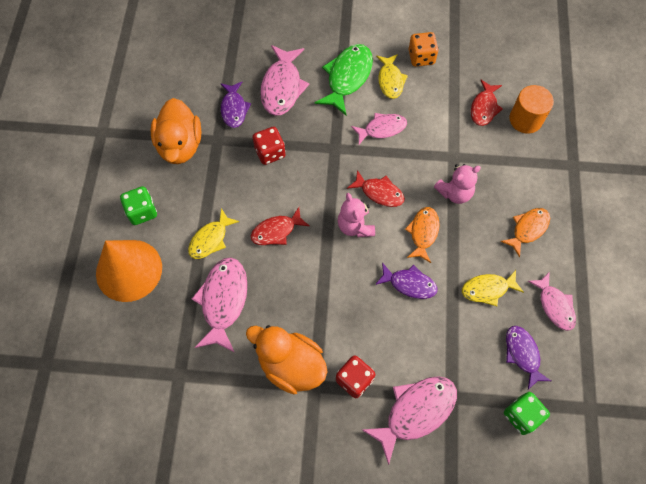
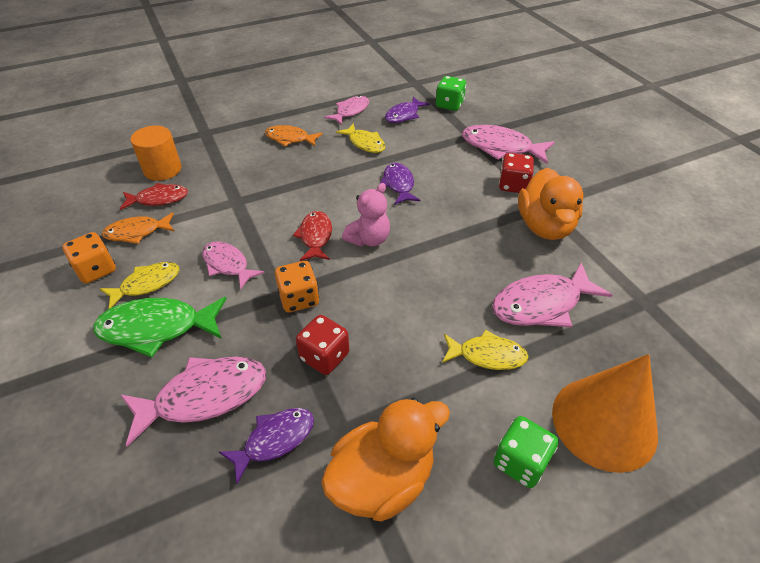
camera: 120 degrees left, 20 degrees down
red fish [250,207,309,245] -> none
orange fish [405,207,440,263] -> orange fish moved to [102,212,175,244]
pink teddy bear [434,164,481,204] -> none
none -> orange dice [275,261,319,312]

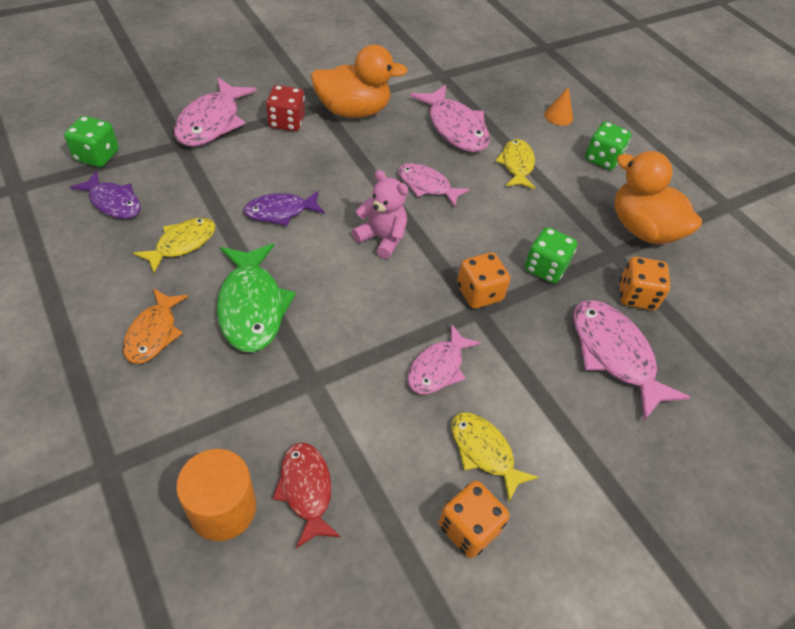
camera: 100 degrees left, 5 degrees up
green fish [93,297,227,358] -> green fish moved to [217,243,296,352]
orange fish [102,212,175,244] -> none
purple fish [219,408,314,484] -> orange dice [619,257,670,310]
red fish [293,211,332,261] -> none
red dice [296,315,349,375] -> green dice [525,227,577,284]
pink fish [324,96,369,125] -> pink fish moved to [398,163,470,207]
orange cone [552,354,658,473] -> orange cone [544,87,573,126], size x0.41

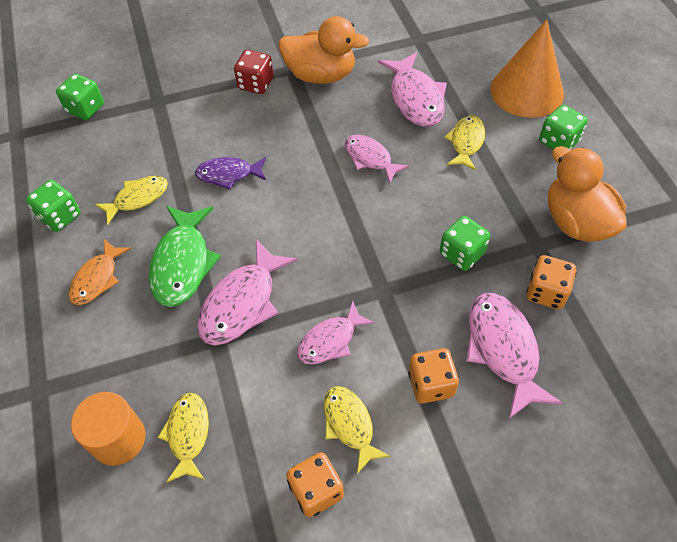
camera: 20 degrees right, 5 degrees up
purple fish [70,171,141,219] -> none
pink fish [174,78,257,146] -> pink fish moved to [197,239,298,346]
red fish [272,443,341,548] -> yellow fish [158,393,209,483]
pink teddy bear [351,170,408,259] -> none
orange dice [457,252,510,309] -> orange dice moved to [408,348,459,403]
orange cone [544,87,573,126] -> orange cone [490,19,564,118], size x2.47
none -> green dice [26,180,81,232]

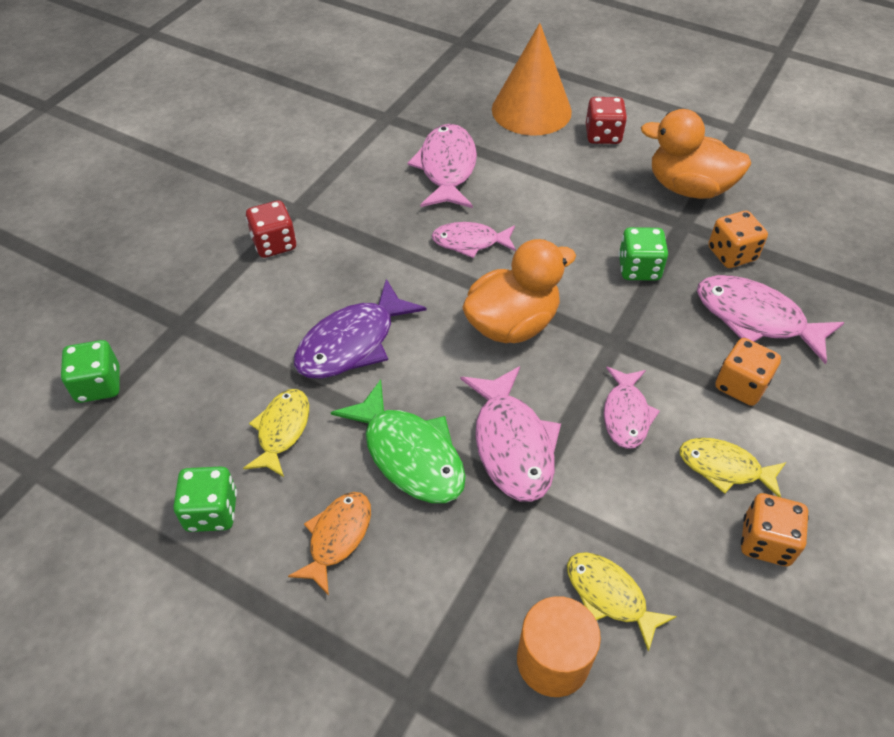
camera: 45 degrees left, 5 degrees down
orange fish [69,239,131,305] -> orange fish turned 135 degrees counterclockwise [288,492,371,595]
purple fish [195,157,266,190] -> purple fish [294,279,427,379], size x1.56
orange duck [278,16,369,84] -> orange duck moved to [462,239,576,343]
pink fish [378,52,447,127] -> pink fish turned 120 degrees counterclockwise [408,124,477,208]
yellow fish [444,115,485,171] -> none
green dice [539,105,588,150] -> red dice [586,97,627,144]

